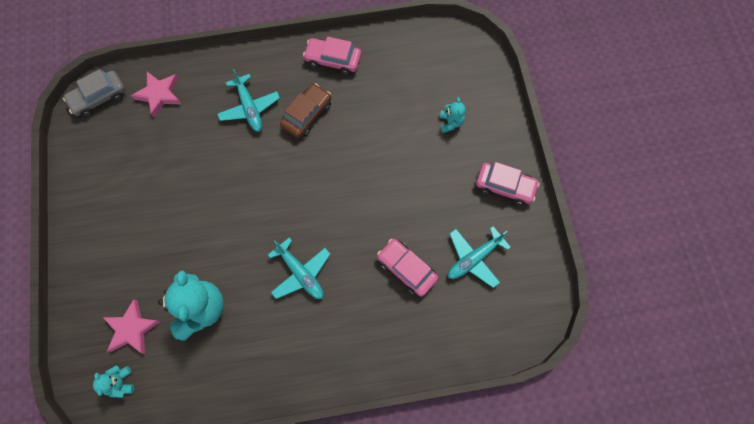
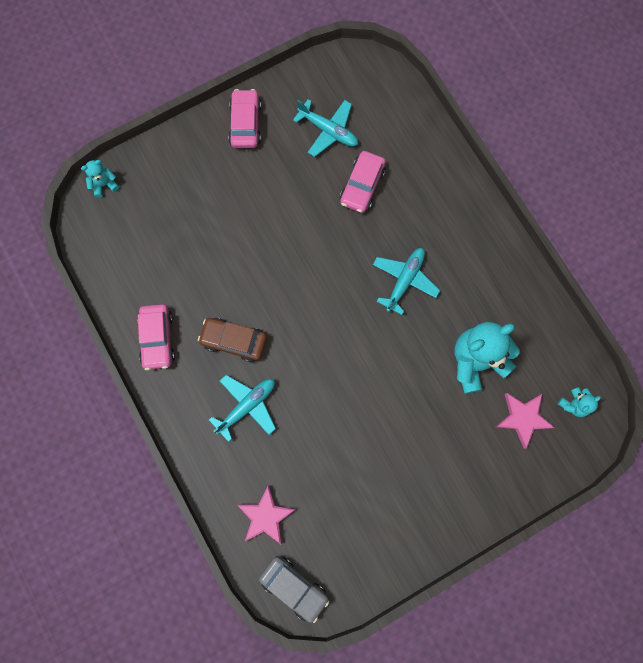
camera: 110 degrees left, 5 degrees up
turquoise teddy bear [439,97,466,133] -> turquoise teddy bear moved to [81,160,119,198]

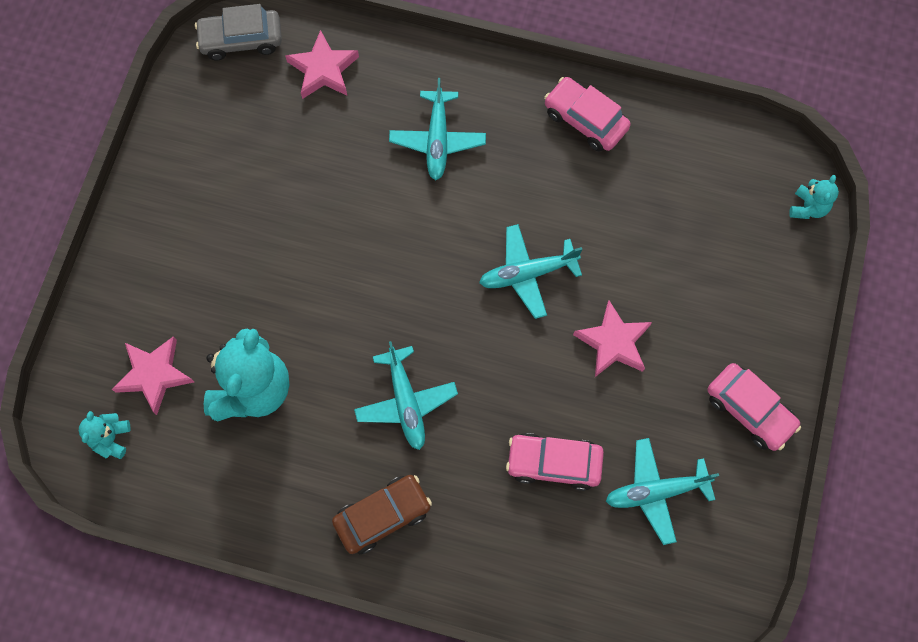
camera: 135 degrees right, 5 degrees down
brown car [198,318,267,362] -> brown car moved to [332,475,432,554]
pink car [340,151,386,213] -> pink car turned 60 degrees counterclockwise [506,433,604,491]
none -> turquoise plane [479,224,583,319]
none -> pink star [573,301,652,377]

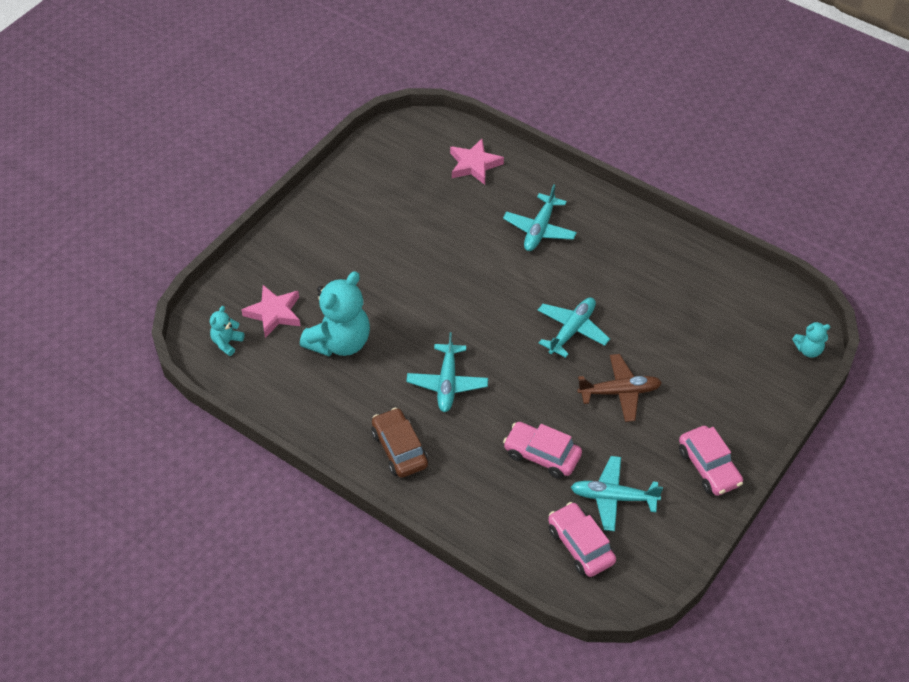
camera: 20 degrees right, 20 degrees down
grey car [195,4,282,60] -> none
brown car [332,475,432,554] -> brown car turned 105 degrees counterclockwise [372,408,428,478]
turquoise plane [479,224,583,319] -> turquoise plane turned 120 degrees clockwise [537,297,610,358]
pink car [544,77,631,152] -> pink car moved to [548,502,616,577]
pink star [573,301,652,377] -> brown plane [577,354,662,422]
turquoise teddy bear [789,175,839,219] -> turquoise teddy bear turned 45 degrees clockwise [792,321,830,358]

